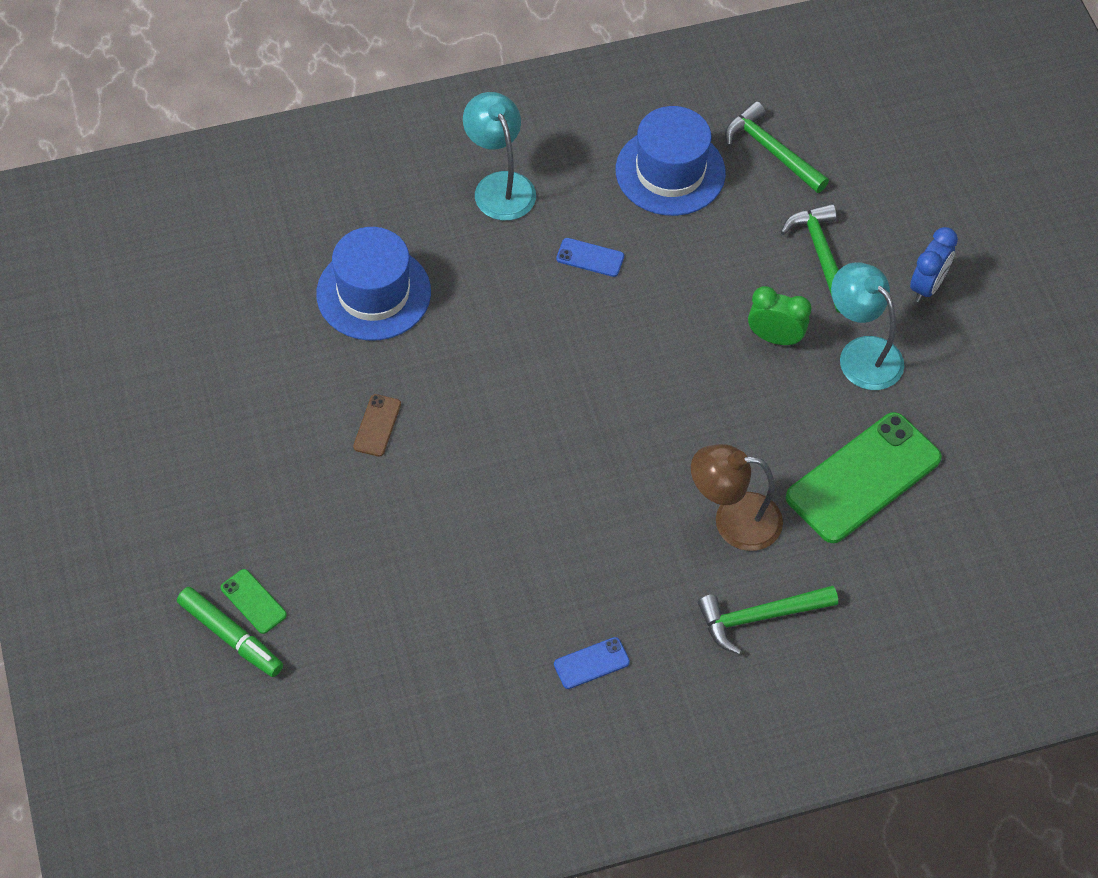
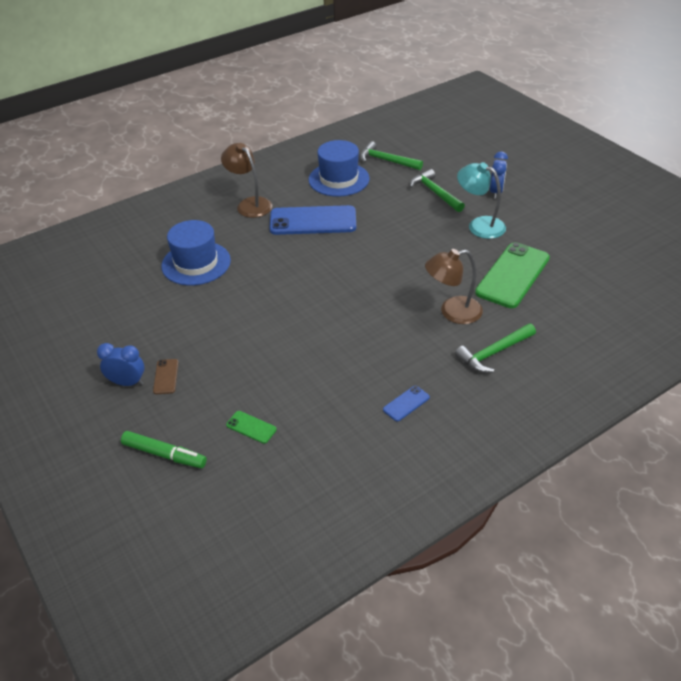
camera: 15 degrees left, 15 degrees down
green phone [221,569,287,634] -> green phone moved to [226,411,277,444]
brown phone [353,394,401,457] -> brown phone moved to [153,359,179,394]
turquoise lamp [463,92,536,221] -> brown lamp [221,143,272,218]
blue phone [556,238,624,277] -> blue phone [269,205,356,235], size x2.31
green clock [748,286,812,346] -> none
none -> blue clock [97,343,144,386]

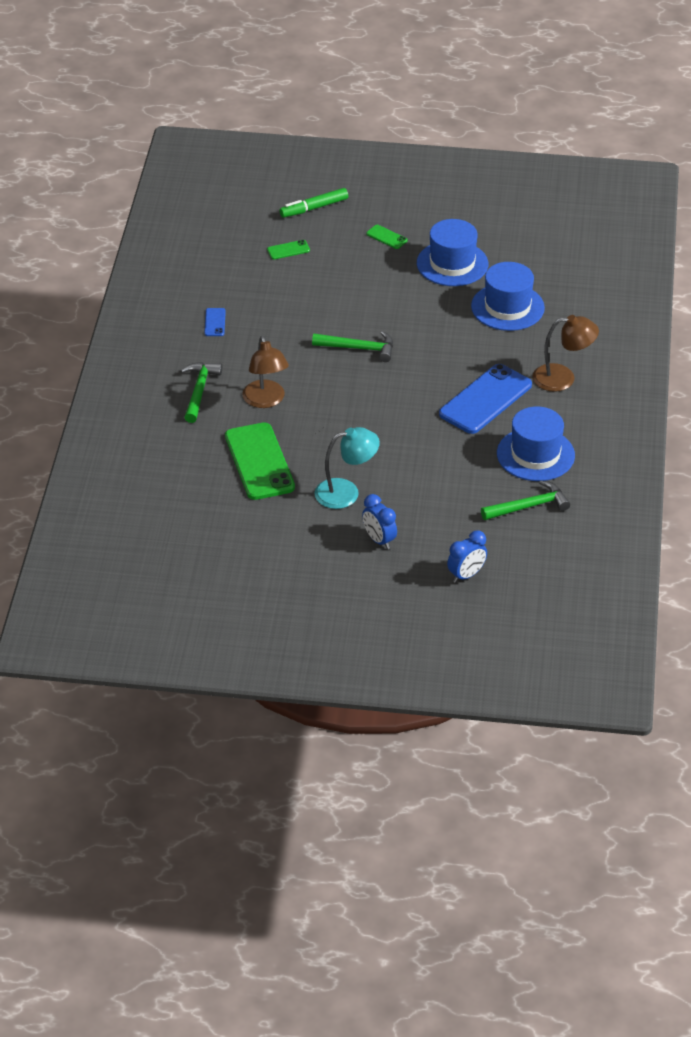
camera: 130 degrees right, 0 degrees up
blue clock [97,343,144,386] -> blue clock moved to [447,530,487,583]
brown phone [153,359,179,394] -> green phone [366,225,408,249]
green hammer [410,169,465,212] -> green hammer moved to [312,331,393,362]
brown lamp [425,249,483,324] -> brown lamp turned 135 degrees clockwise [242,336,289,408]
none -> blue hat [417,219,488,286]

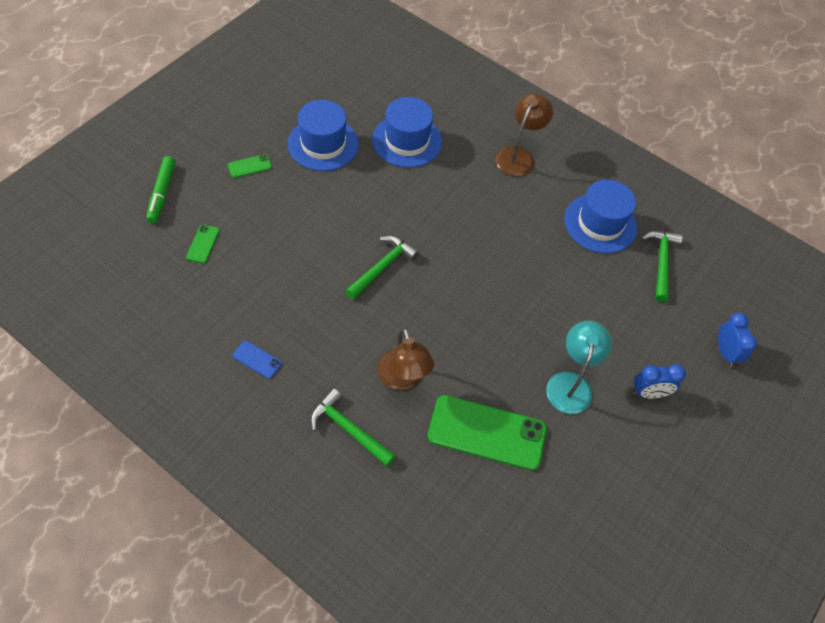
camera: 65 degrees left, 15 degrees up
brown lamp [242,336,289,408] -> brown lamp turned 60 degrees clockwise [377,328,434,390]
blue phone [439,364,532,434] -> none

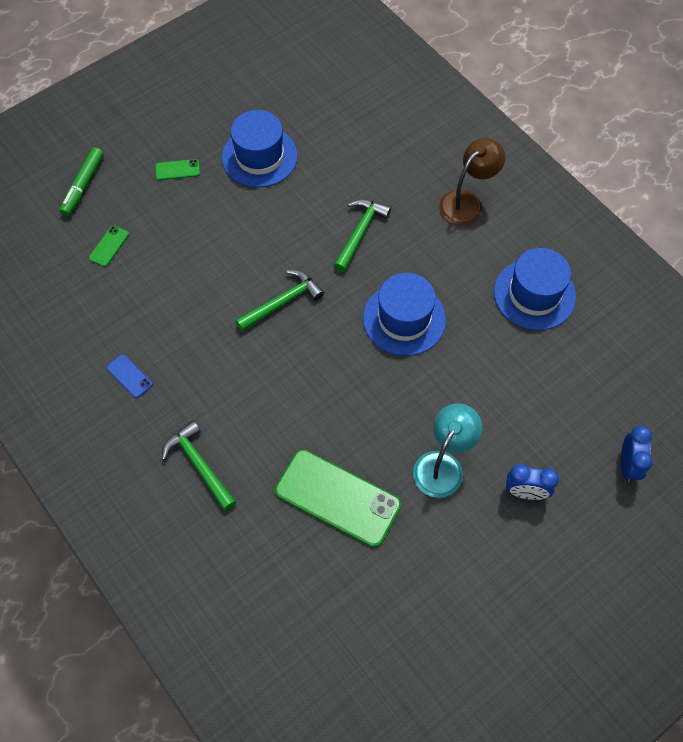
camera: 20 degrees right, 5 degrees up
blue hat [372,97,442,168] -> blue hat moved to [363,273,446,356]
brown lamp [377,328,434,390] -> none
green hammer [642,231,683,302] -> green hammer moved to [334,199,391,272]

